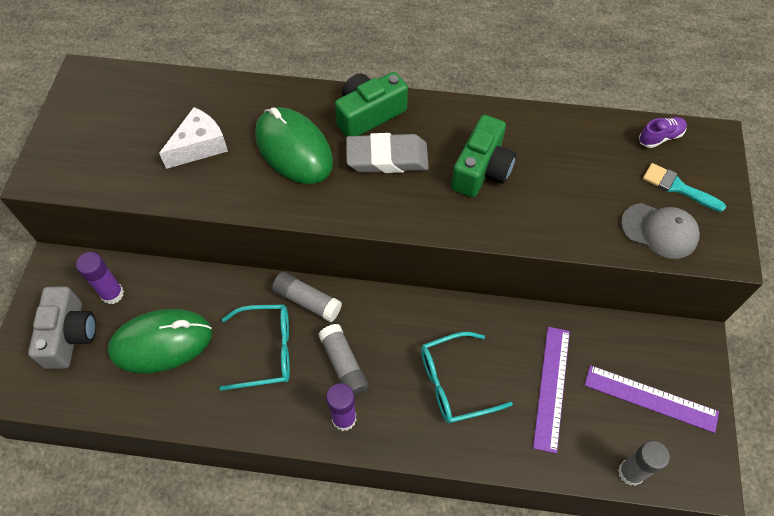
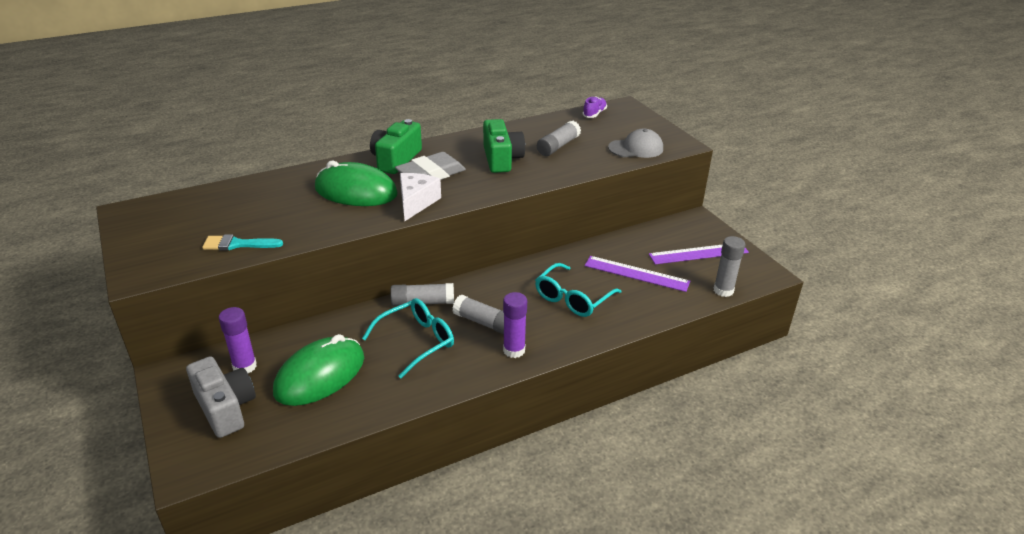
camera: 35 degrees left, 25 degrees down
white cheese [159,107,228,169] -> white cheese moved to [400,173,441,221]
purple ruler [533,327,570,454] -> purple ruler turned 45 degrees counterclockwise [585,256,690,292]
turquoise brush [643,163,726,212] -> turquoise brush moved to [202,235,283,250]
none -> grey glue stick [537,121,581,156]

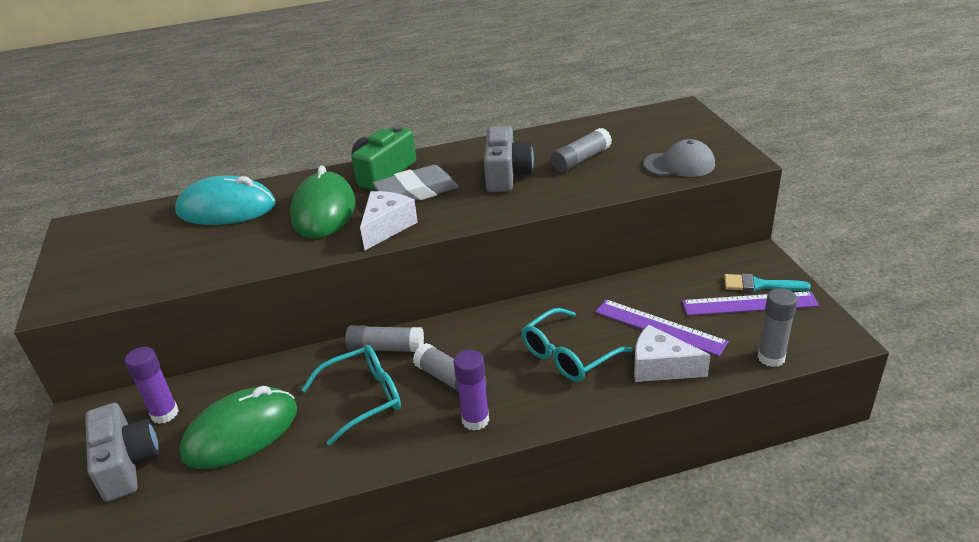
camera: 15 degrees right, 0 degrees up
turquoise brush [202,235,283,250] -> turquoise brush moved to [724,274,811,292]
green mouse [315,160,398,206] -> green mouse turned 60 degrees clockwise [290,165,355,238]
green camera [483,119,525,173] -> grey camera [484,126,534,192]
purple shoe [583,96,607,118] -> none
none -> turquoise mouse [175,175,275,225]
none -> white cheese [634,324,711,382]

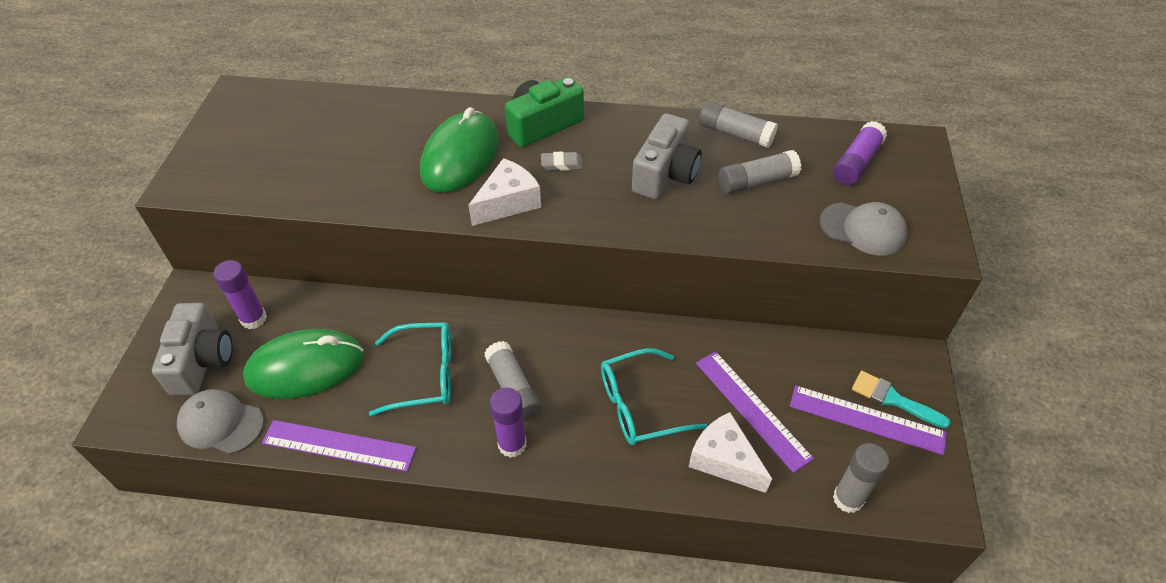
camera: 20 degrees right, 15 degrees up
turquoise mouse [175,175,275,225] -> none
grey glue stick [345,325,424,352] -> grey glue stick moved to [699,101,778,148]
grey eraser [372,165,459,201] -> grey eraser [541,152,583,171], size x0.47
none -> grey cap [177,389,264,454]
none -> purple ruler [262,420,416,472]
none -> purple glue stick [833,121,887,185]

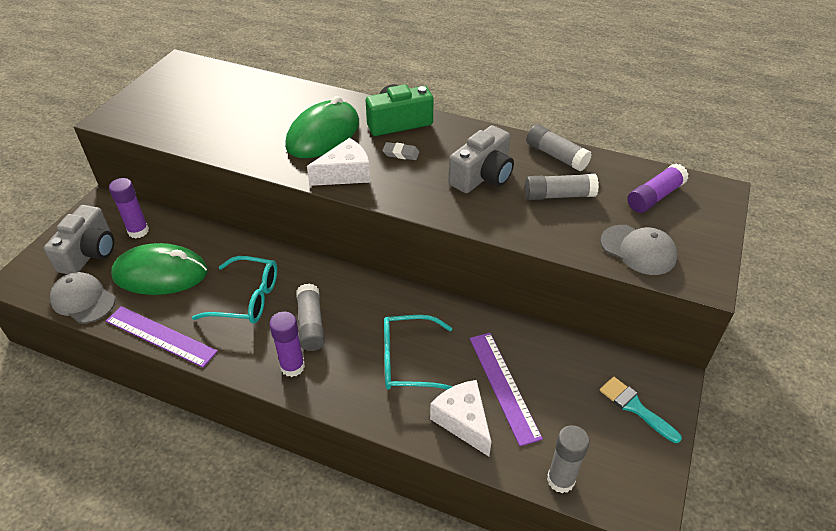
camera: 15 degrees right, 5 degrees down
purple ruler [790,385,947,455] -> none

